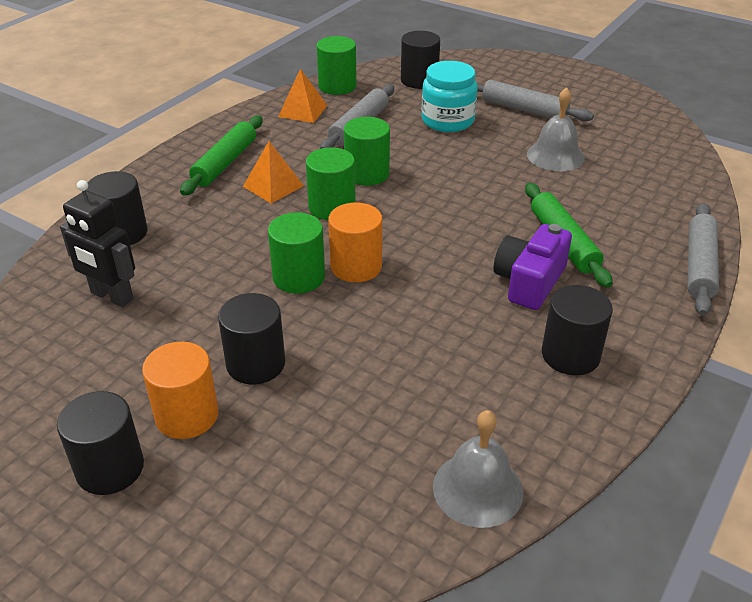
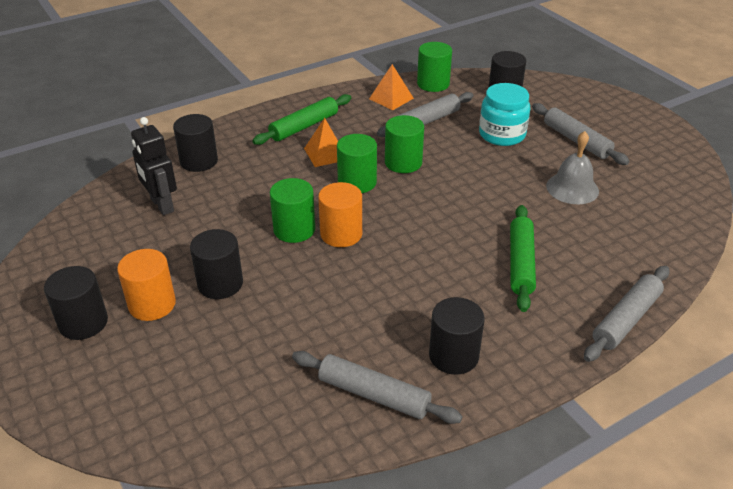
camera: 25 degrees right, 0 degrees up
grey bell [433,410,523,528] -> none
purple camera [494,224,572,310] -> none
none -> grey rolling pin [292,351,463,424]

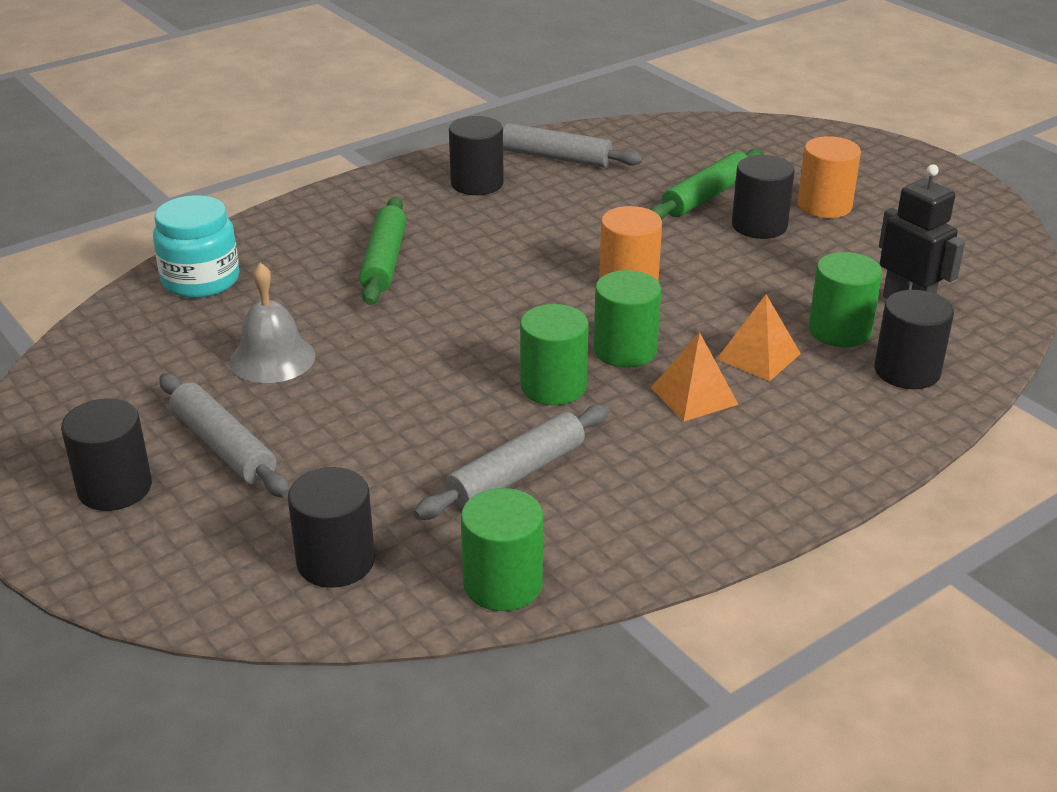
camera: 175 degrees right, 5 degrees down
black cylinder [44,266,108,340] -> black cylinder moved to [61,398,152,511]
green rolling pin [252,94,351,145] -> green rolling pin moved to [650,148,764,220]
green cylinder [270,178,315,243] -> green cylinder moved to [809,252,882,347]
orange pyramid [369,64,414,110] -> orange pyramid moved to [717,294,801,381]
turquoise jar [479,83,530,146] -> turquoise jar moved to [153,195,239,298]
grey rolling pin [584,266,670,362] -> none

